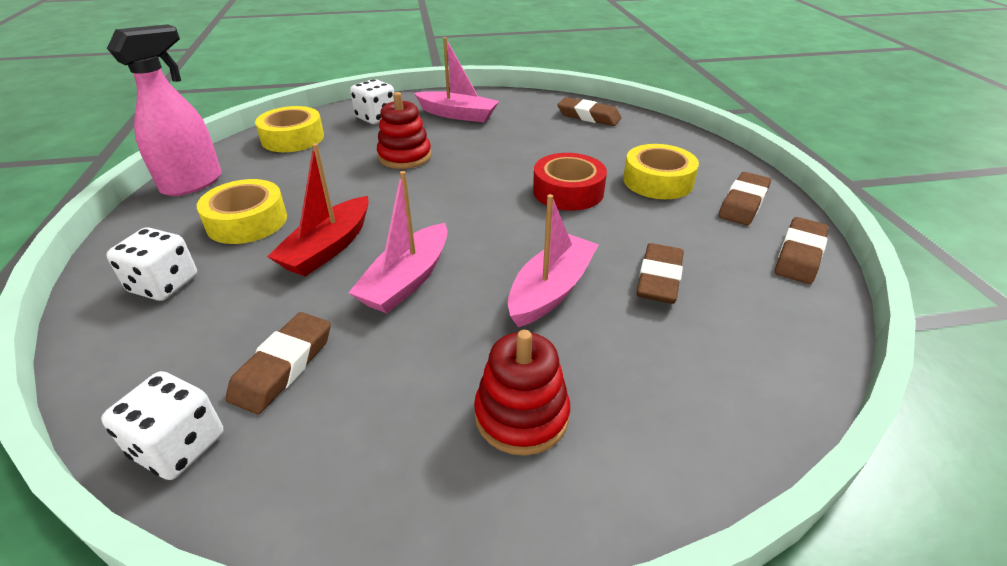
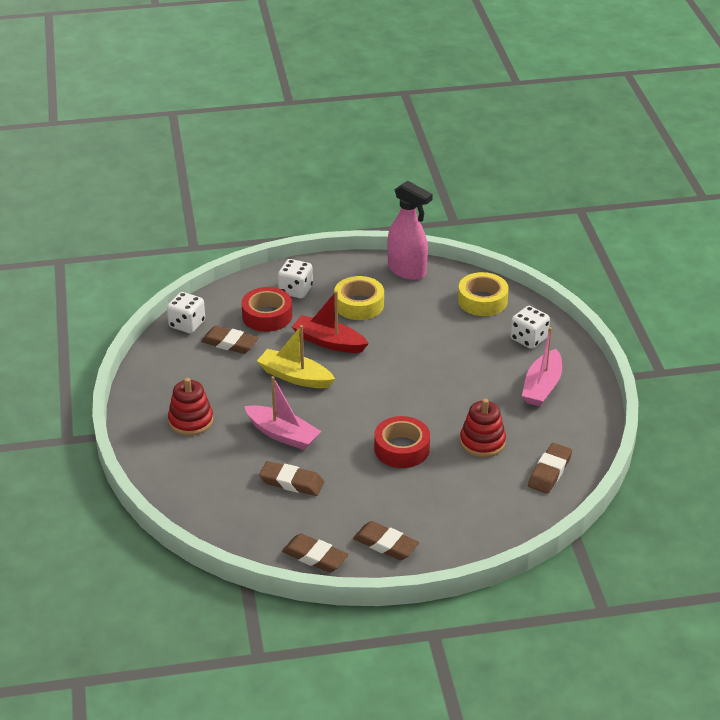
camera: 90 degrees right, 0 degrees up
pink boat [349,171,448,313] -> yellow boat [257,325,335,388]
red stacking toy [377,92,431,169] -> red stacking toy moved to [460,399,506,457]
yellow tape [623,144,699,199] -> none
none -> red tape [241,287,292,332]

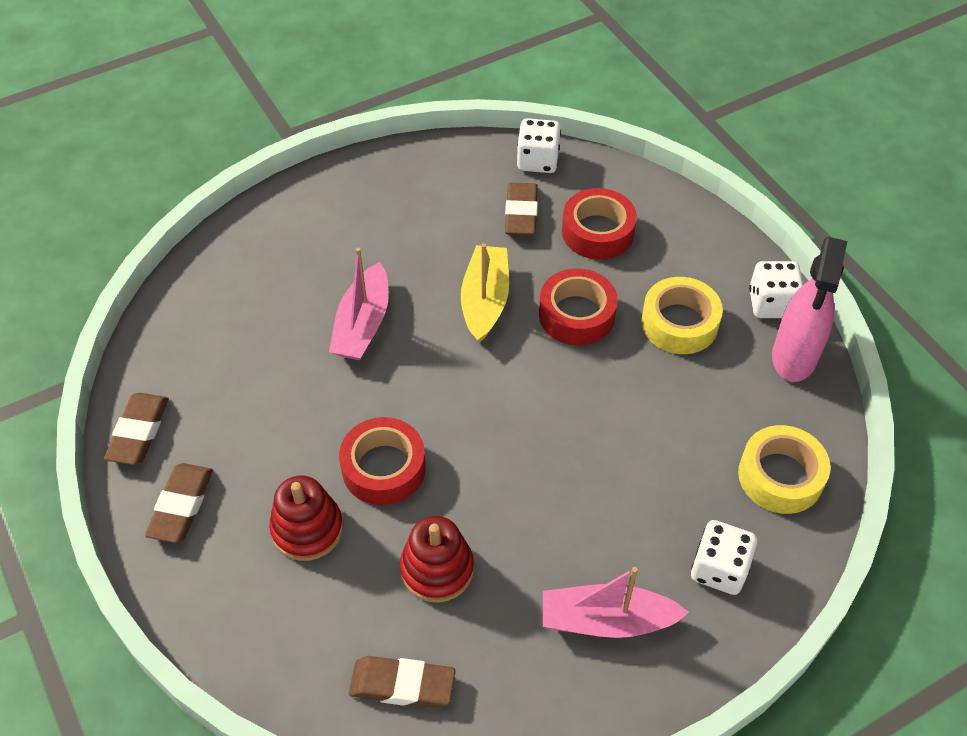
camera: 70 degrees right, 15 degrees up
red stacking toy [168,378,213,436] -> red stacking toy moved to [269,475,343,561]
brown eraser [259,461,324,496] -> none
white dice [278,259,313,298] -> white dice moved to [749,261,803,318]
red boat [292,291,369,353] -> red tape [539,268,618,345]

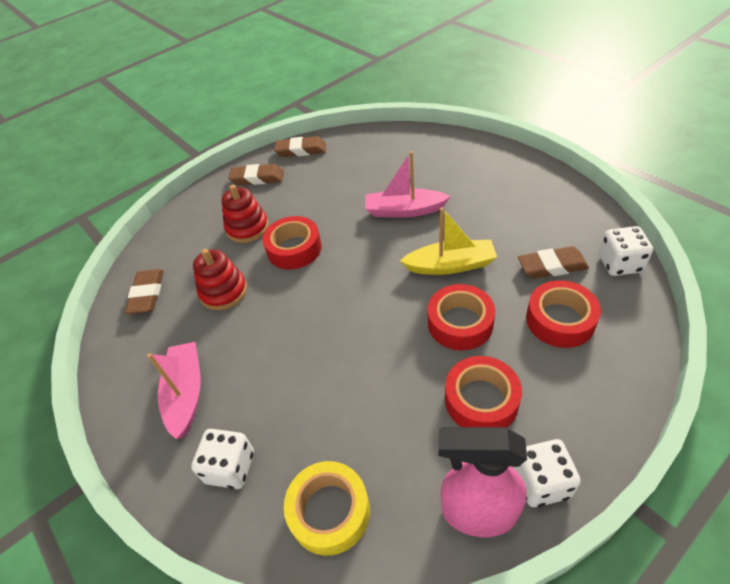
camera: 85 degrees right, 5 degrees down
yellow tape [641,277,723,354] -> red tape [445,356,522,428]

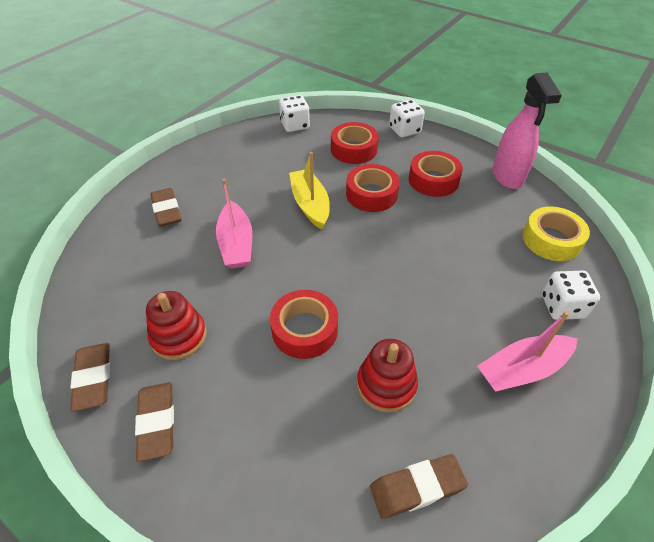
camera: 110 degrees left, 0 degrees up
red stacking toy [221,185,269,243] -> red stacking toy moved to [146,291,207,360]
white dice [514,439,581,507] -> white dice moved to [389,100,425,138]
brown eraser [518,246,589,279] -> brown eraser moved to [150,188,182,227]

